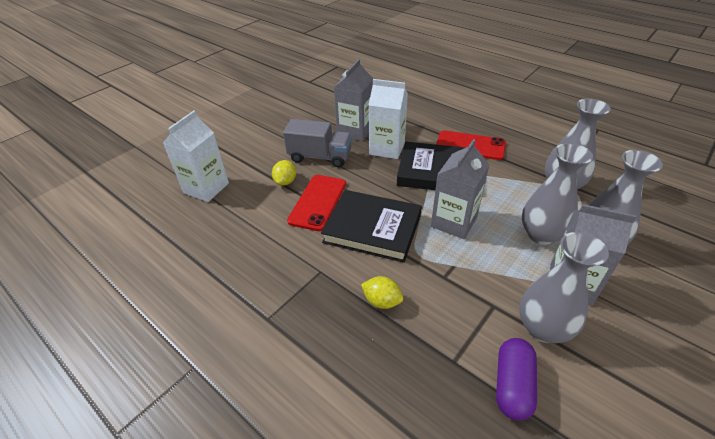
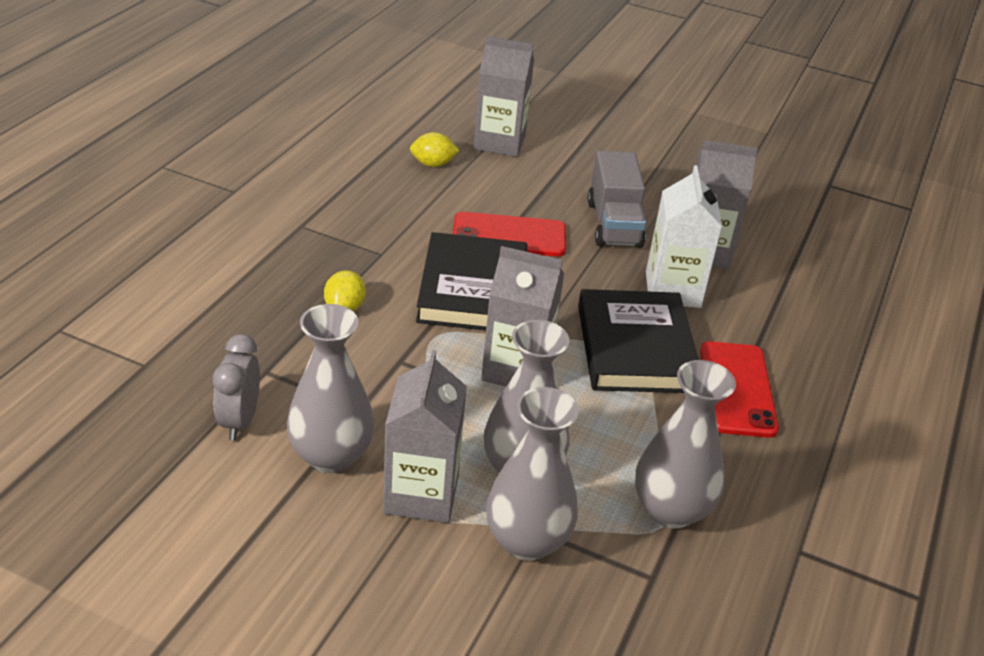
camera: 70 degrees right, 5 degrees down
white carton [163,110,229,202] -> grey carton [474,36,534,157]
yellow lemon [272,160,296,186] -> yellow lemon moved to [410,132,460,167]
purple capsule [496,338,537,421] -> grey clock [213,334,260,440]

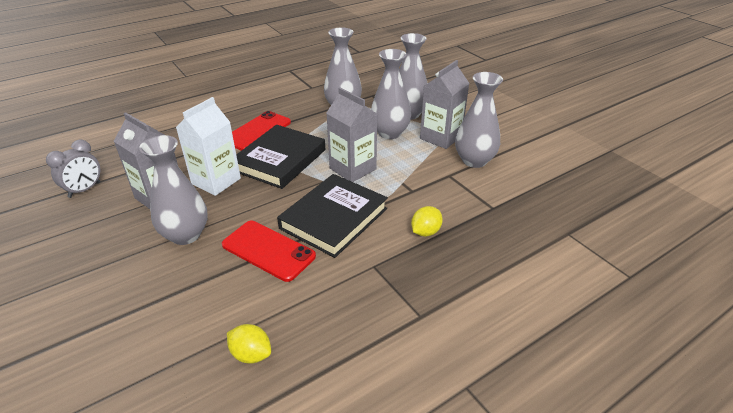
camera: 145 degrees left, 0 degrees up
grey clock [213,334,260,440] -> grey clock moved to [46,139,100,198]
grey carton [474,36,534,157] -> none
grey truck [588,151,646,248] -> grey vase [139,135,208,245]

